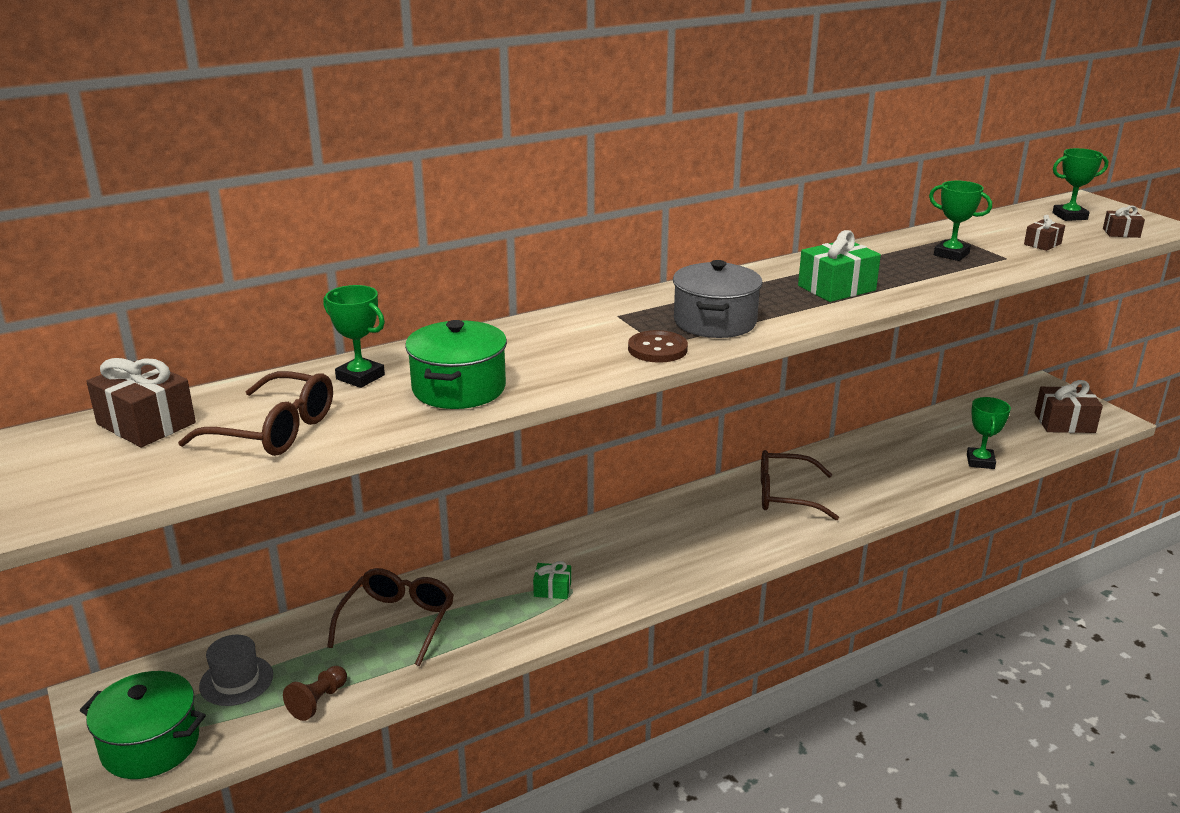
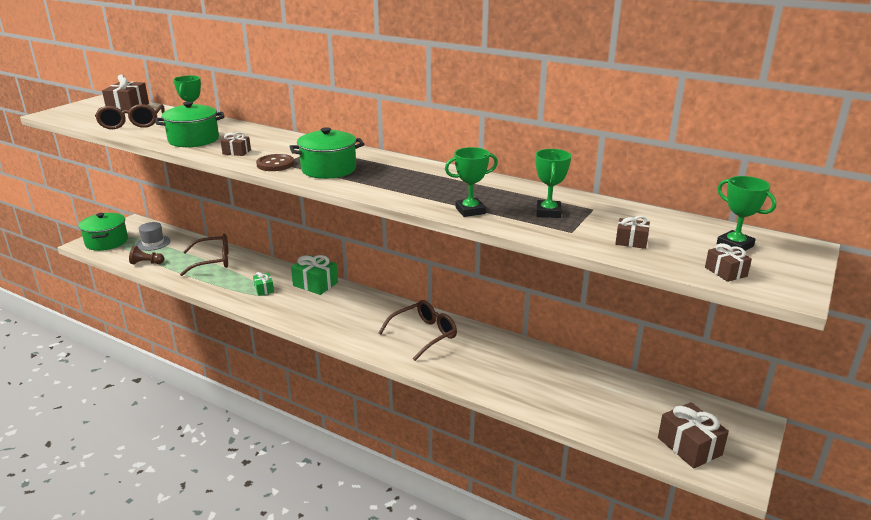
camera: 60 degrees right, 0 degrees up
grey pot [673,260,763,338] -> green pot [289,127,364,179]
brown glasses [761,450,839,520] -> brown glasses turned 75 degrees clockwise [378,300,457,361]
green gift [798,230,881,302] -> green gift moved to [291,255,338,295]
green trophy [967,397,1011,469] -> green trophy moved to [445,147,498,217]
none -> brown gift [221,132,251,156]

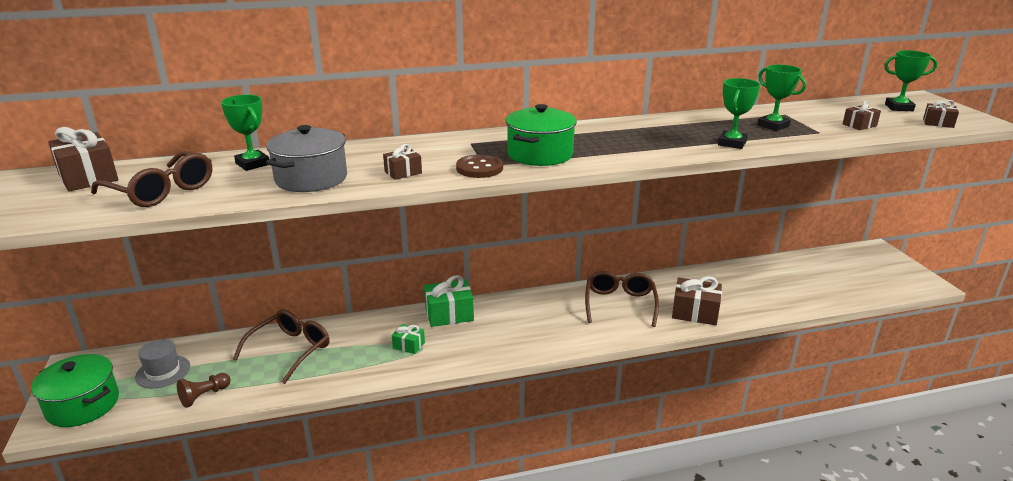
camera: 45 degrees left, 0 degrees up
green pot [156,102,224,147] -> grey pot [266,125,347,192]
brown gift [658,402,729,469] -> brown gift moved to [672,276,722,325]

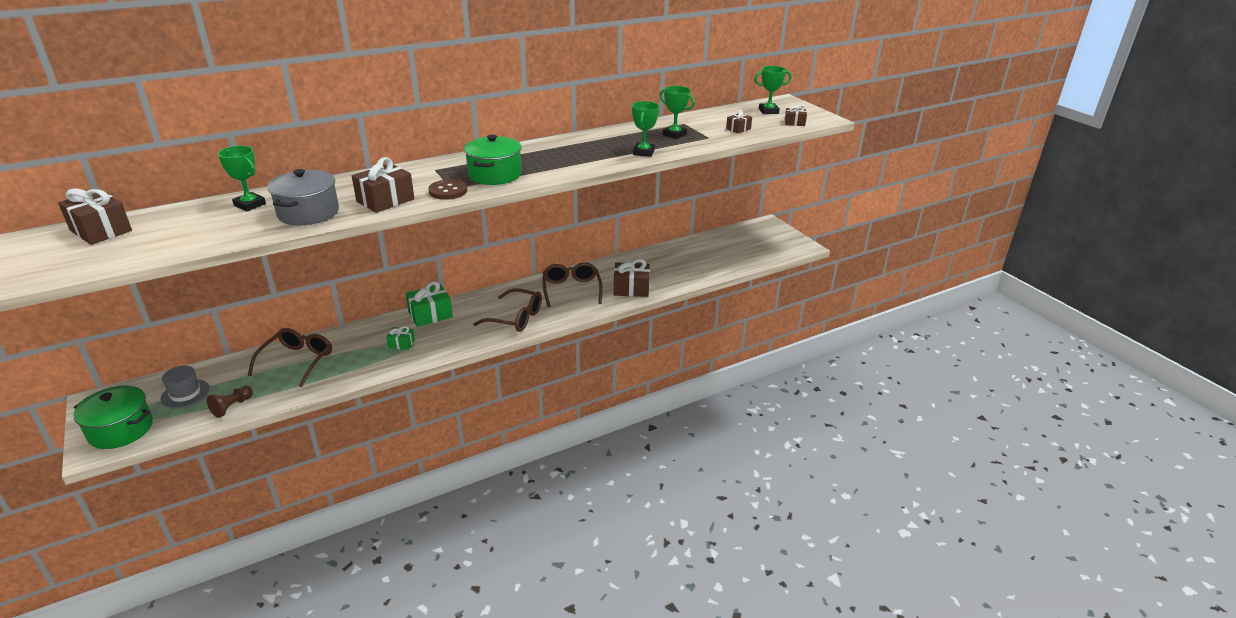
camera: 15 degrees left, 5 degrees up
brown glasses [91,151,212,207] -> brown glasses moved to [473,288,542,332]
brown gift [383,144,422,180] -> brown gift [352,157,414,213], size x1.81

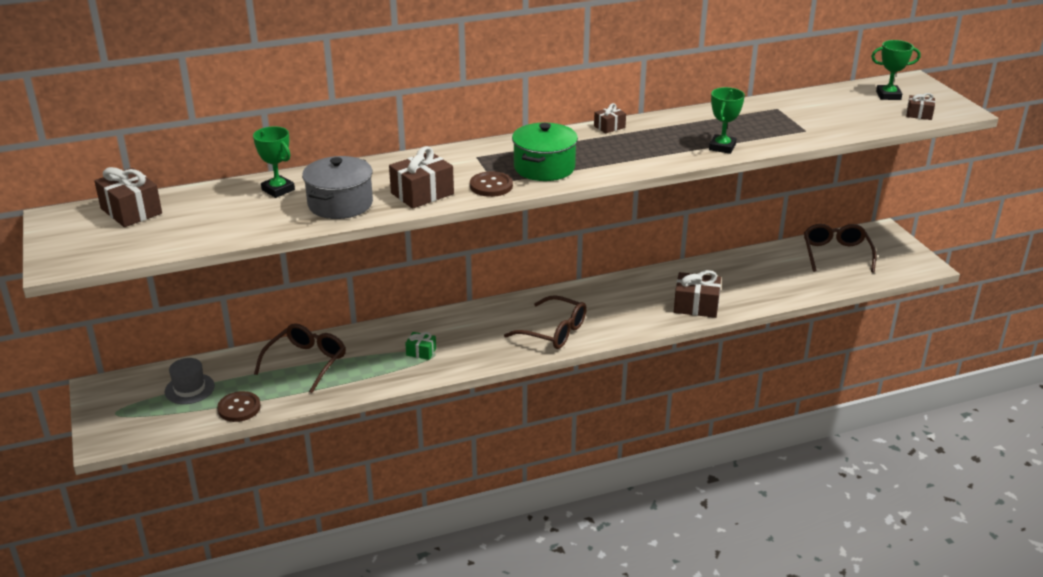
camera: 10 degrees right, 0 degrees up
green pot [74,385,153,449] -> none
brown pawn [207,386,253,418] -> brown button [217,391,261,422]
green gift [405,281,453,327] -> none
brown glasses [543,262,603,307] -> brown glasses moved to [804,224,876,272]
green trophy [659,86,695,139] -> none
brown gift [726,110,752,134] -> brown gift moved to [594,103,626,134]

